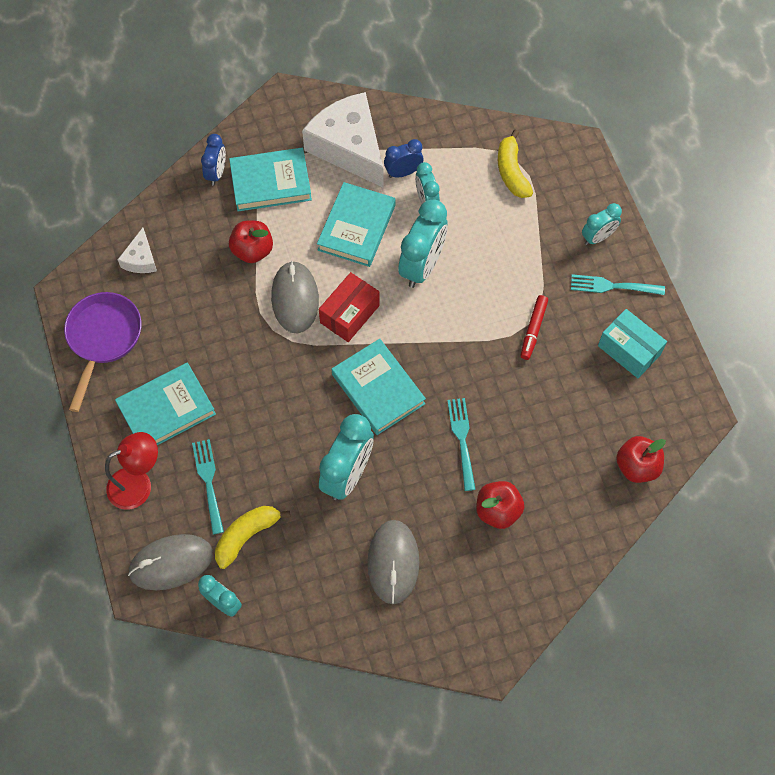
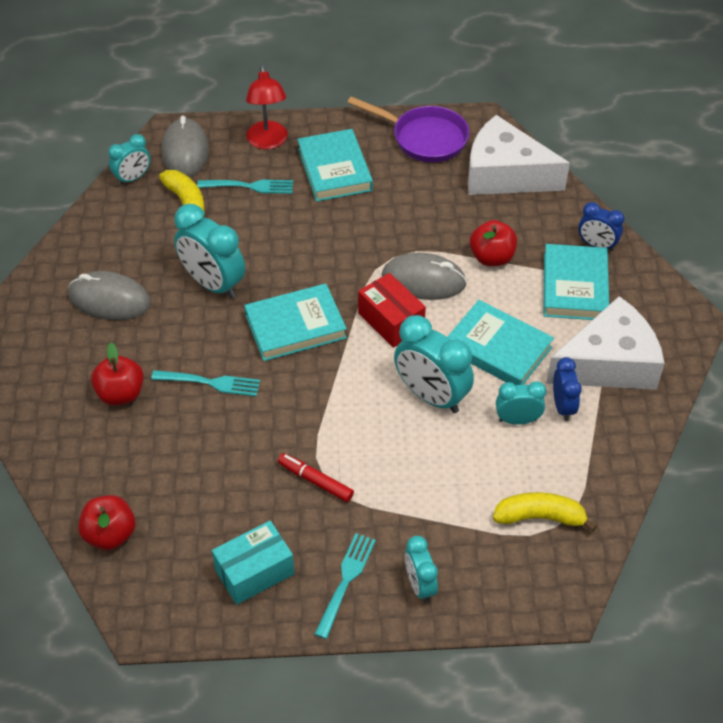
camera: 105 degrees right, 15 degrees down
white cheese [118,228,157,273] -> white cheese [468,115,570,195], size x2.16

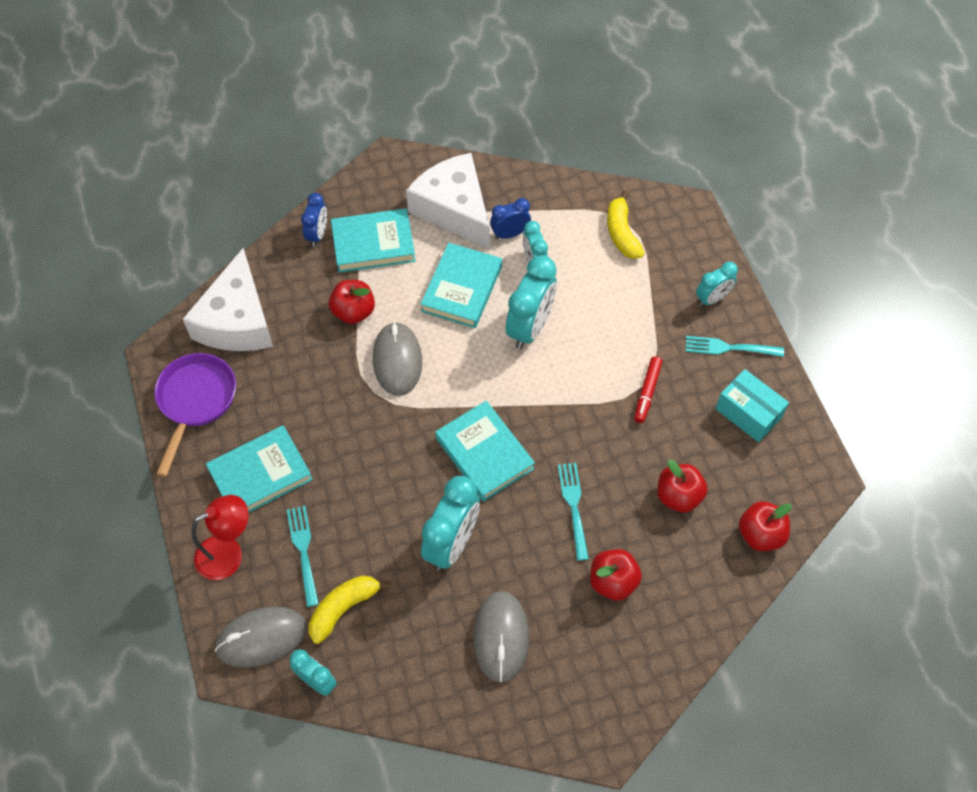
camera: 105 degrees left, 10 degrees up
red box [358,273,426,348] -> none
none -> red apple [657,460,708,513]

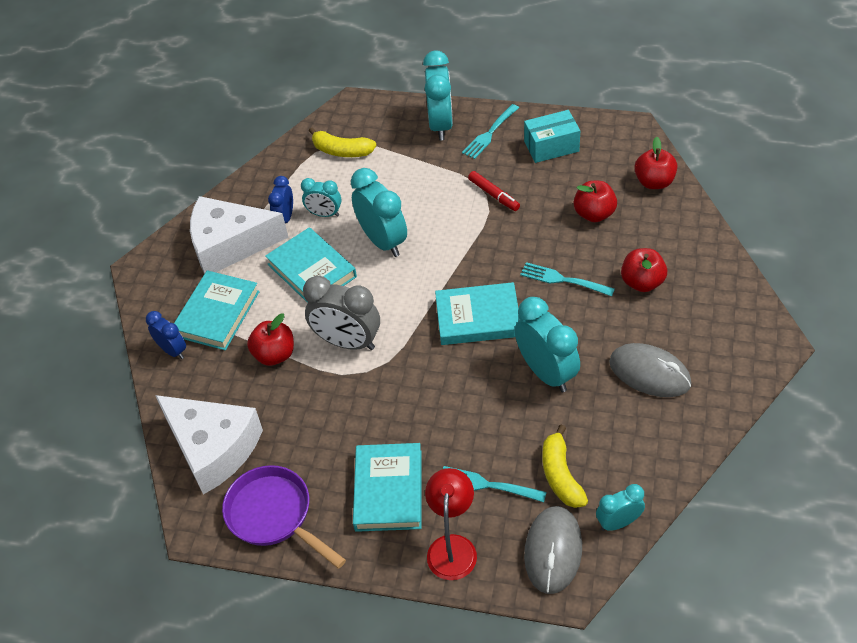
camera: 55 degrees left, 10 degrees down
grey mouse [373,321,422,396] -> grey clock [303,276,380,350]
turquoise clock [696,262,738,306] -> turquoise clock [423,50,453,141], size x1.74

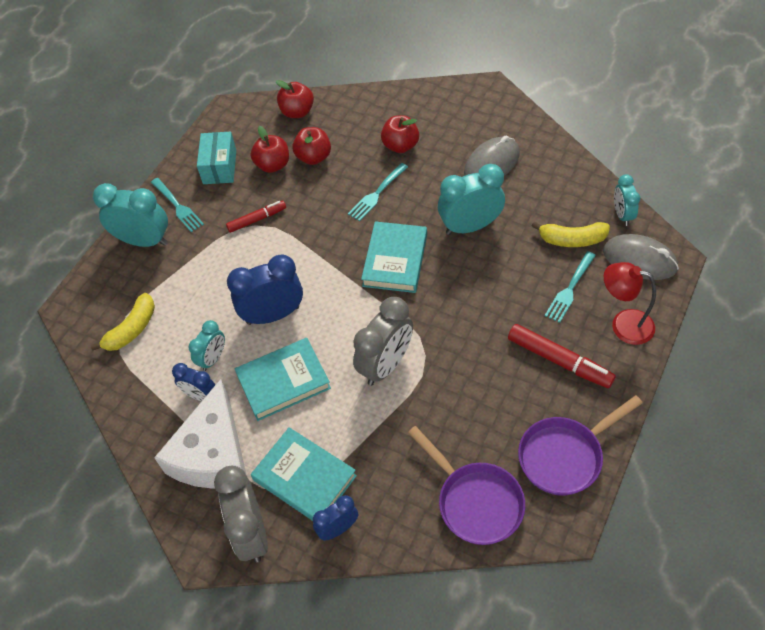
camera: 75 degrees left, 5 degrees up
white cheese [155,395,263,495] -> purple pan [408,426,525,545]
red apple [247,313,294,366] -> red apple moved to [251,126,289,173]
turquoise clock [351,168,407,257] -> blue clock [227,254,303,325]
turquoise book [353,443,422,532] -> red marker [508,324,616,388]
none -> grey clock [214,466,268,563]

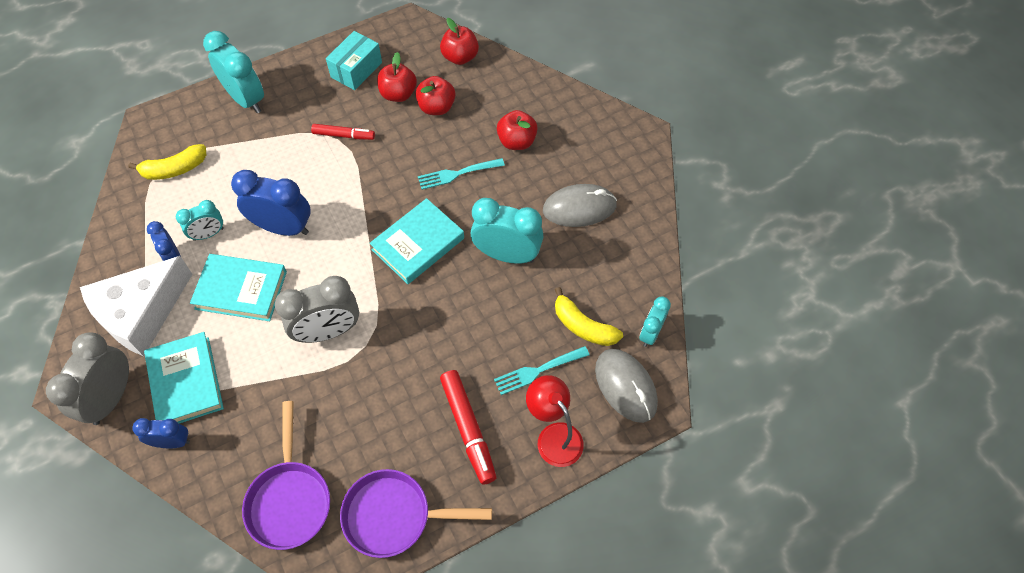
camera: 30 degrees right, 5 degrees up
turquoise fork [151,178,204,232] -> none

